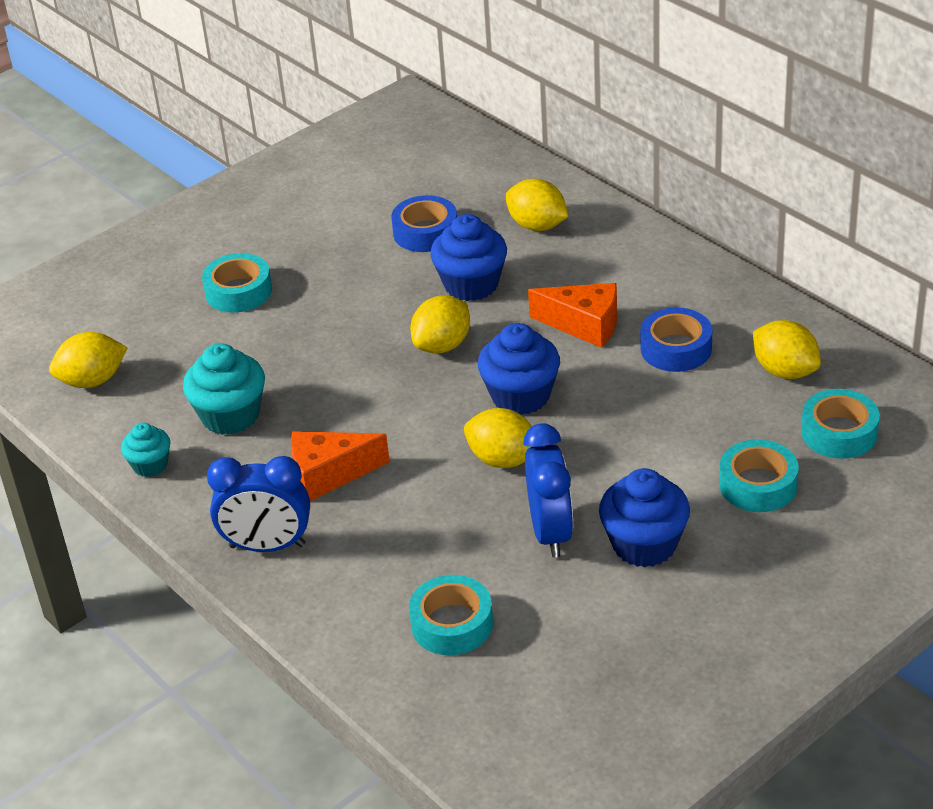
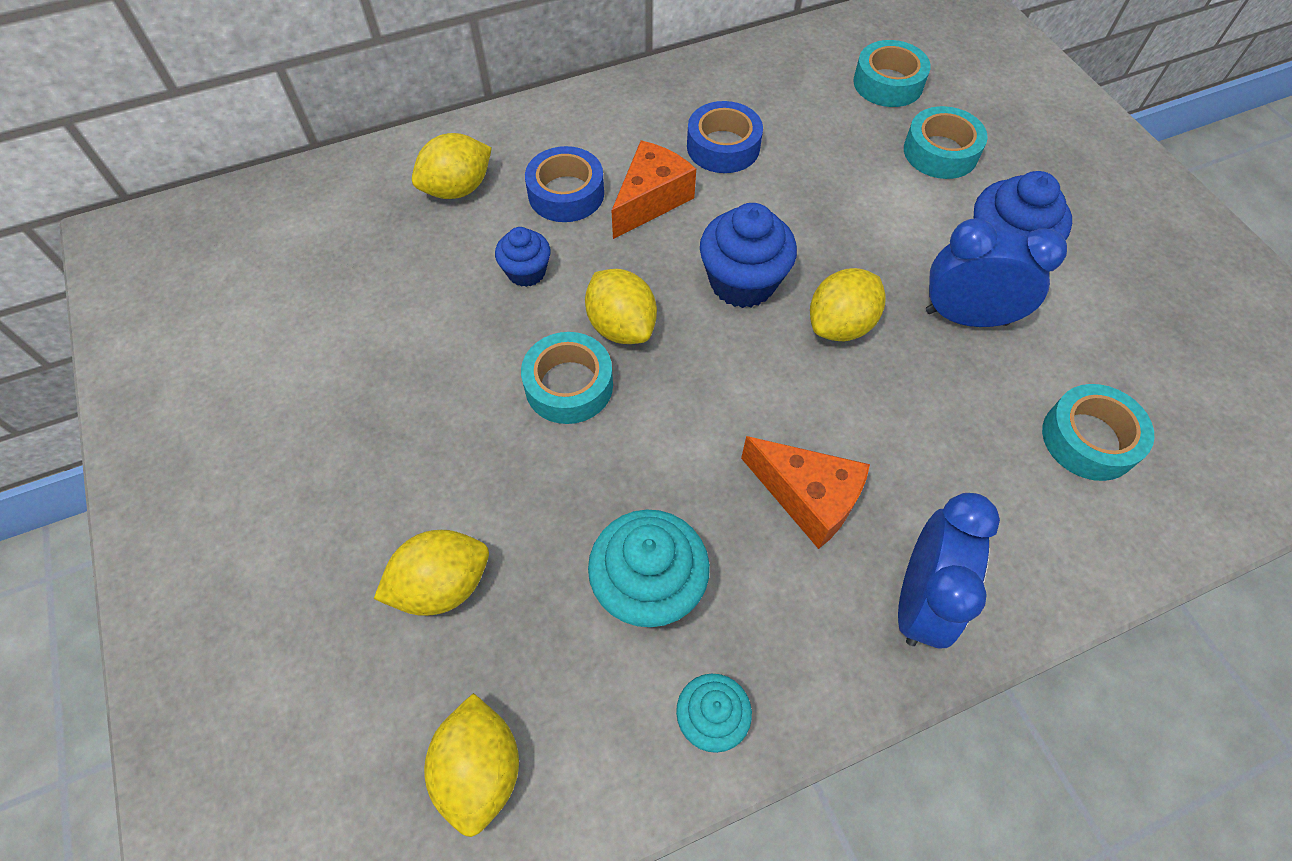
camera: 75 degrees left, 20 degrees up
turquoise tape [202,253,272,313] -> turquoise tape moved to [521,332,613,424]
orange cheese [291,431,390,501] -> orange cheese turned 60 degrees counterclockwise [741,436,870,549]
blue tape [391,195,457,252] -> blue tape moved to [525,146,604,222]
blue cupcake [430,214,507,301] -> blue cupcake [495,227,550,287], size x0.59
yellow lemon [753,320,821,379] -> yellow lemon moved to [374,530,489,616]

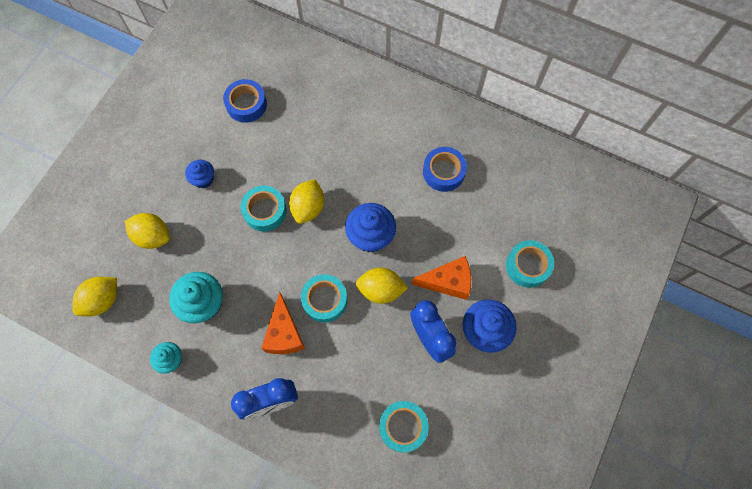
camera: 50 degrees right, 10 degrees up
yellow lemon [412,133,492,199] -> none
blue cupcake [495,227,550,287] -> blue cupcake moved to [185,160,214,188]
blue tape [525,146,604,222] -> blue tape moved to [223,79,267,122]
orange cheese [611,140,696,239] -> orange cheese moved to [412,256,471,300]
turquoise tape [853,40,931,107] -> turquoise tape moved to [301,274,348,323]

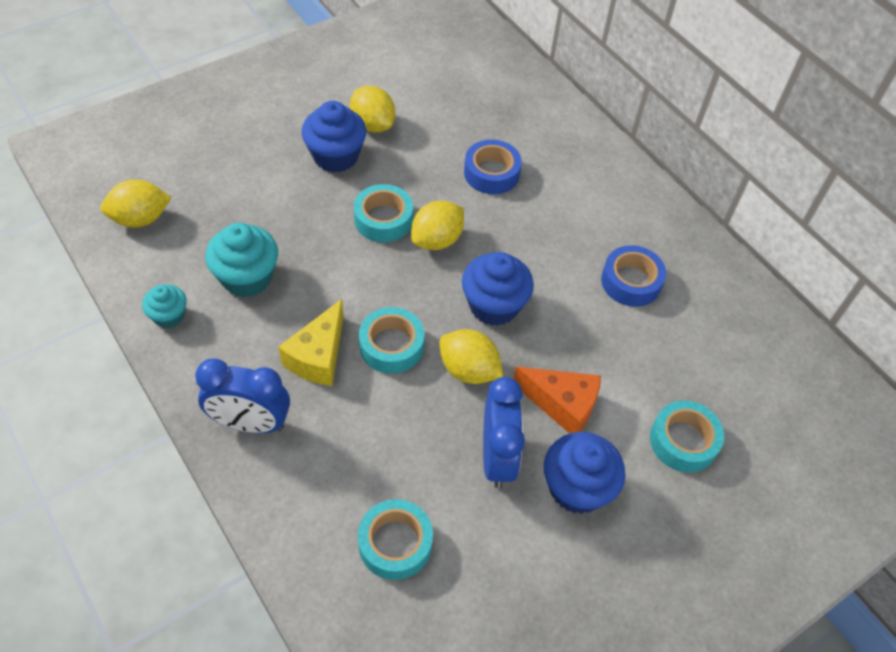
camera: 25 degrees right, 15 degrees down
yellow lemon [125,213,170,249] -> yellow lemon moved to [350,86,395,133]
blue cupcake [185,160,214,188] -> blue cupcake [302,101,366,173], size x1.70
blue tape [223,79,267,122] -> blue tape moved to [464,140,522,194]
orange cheese [261,292,305,354] -> yellow cheese [278,299,344,386]

